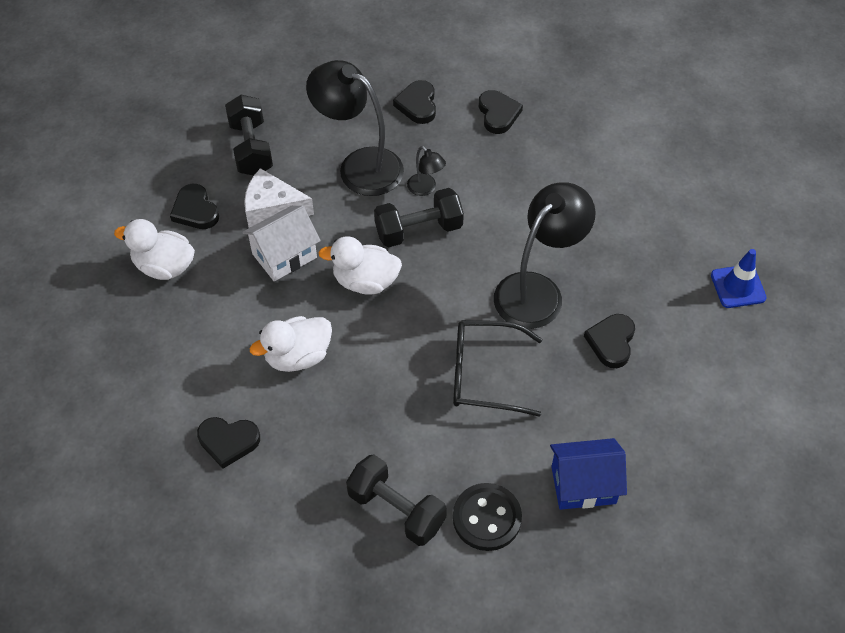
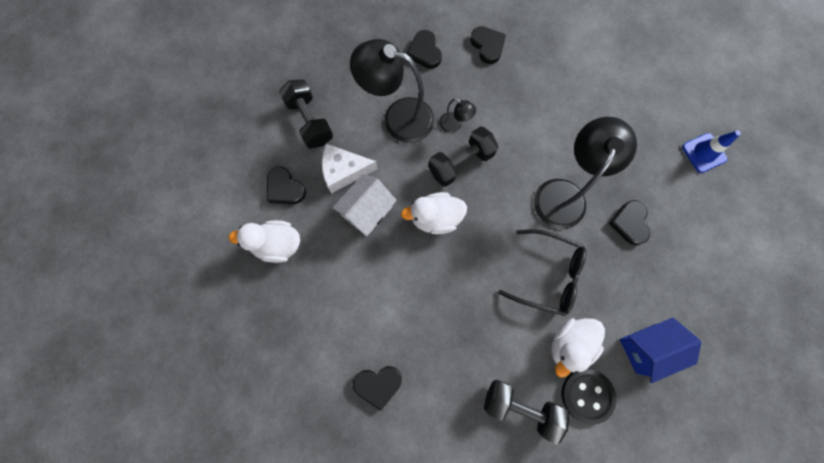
camera: 15 degrees left, 20 degrees up
white duck [250,316,332,372] -> white duck moved to [551,318,605,377]
black glasses [453,320,542,417] -> black glasses turned 150 degrees counterclockwise [498,229,586,316]

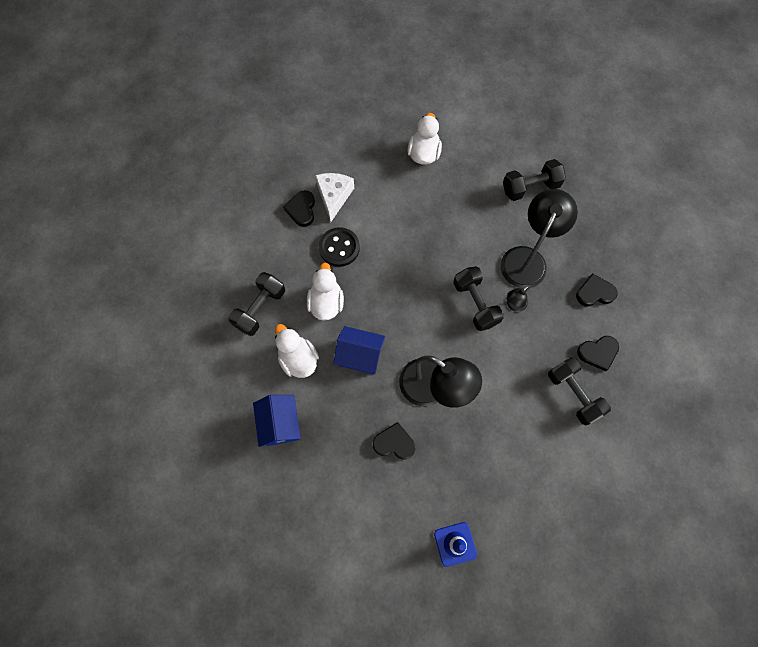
camera: 100 degrees right, 5 degrees down
black heart [267,166,306,204] -> none
white cheese [322,144,378,193] -> white cheese moved to [315,173,354,222]
white house [332,174,397,236] -> none
white duck [401,192,467,234] -> white duck moved to [307,262,344,321]
black glasses [498,229,586,316] -> blue house [333,326,385,375]
black button [562,369,616,425] -> black button moved to [319,227,360,267]
none -> black dumbbell [548,357,611,425]

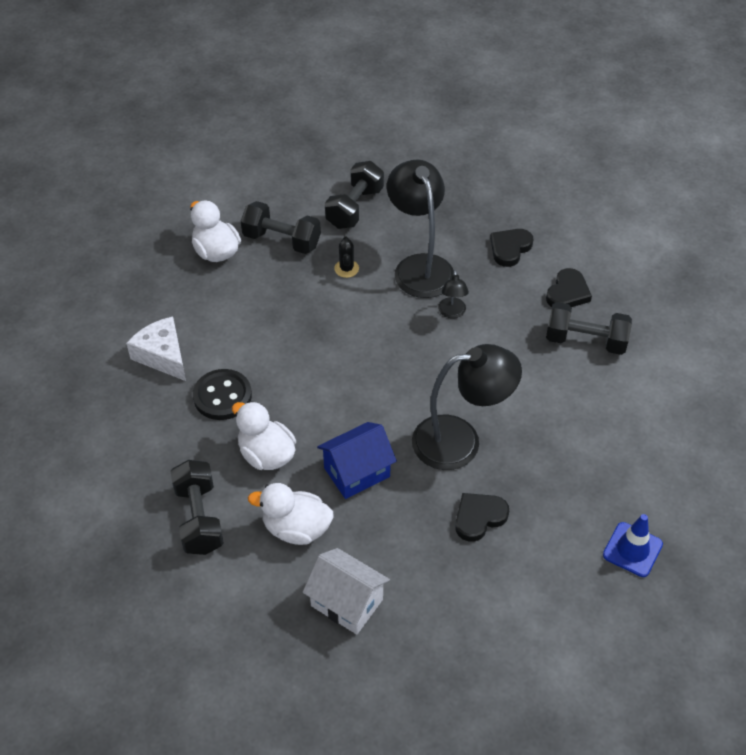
camera: 45 degrees left, 20 degrees down
blue house [253,395,301,447] -> white house [303,548,390,634]
black heart [283,190,315,227] -> none
black dumbbell [453,266,504,331] -> black dumbbell moved to [241,201,321,254]
none -> black cactus [334,237,359,278]

